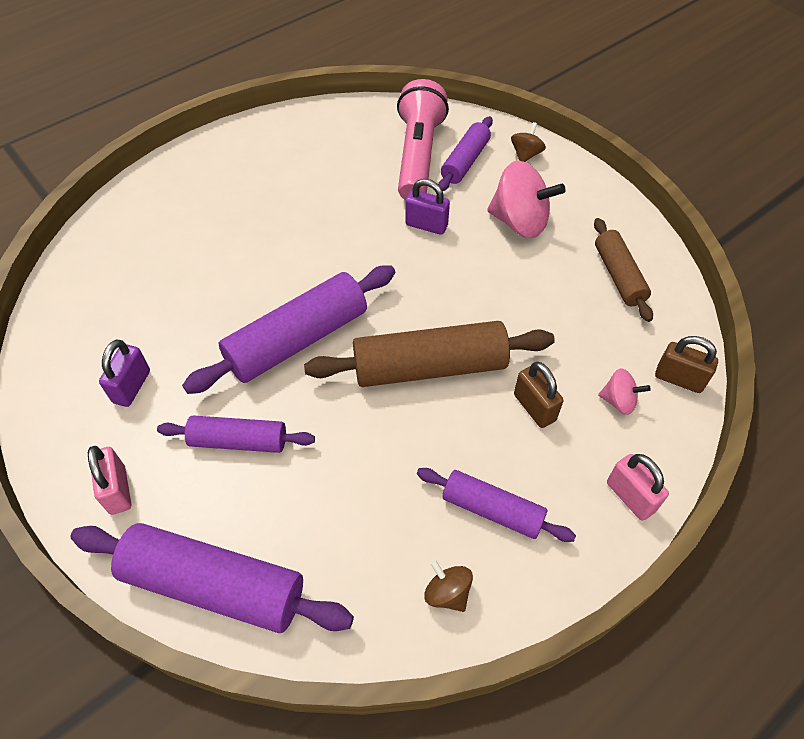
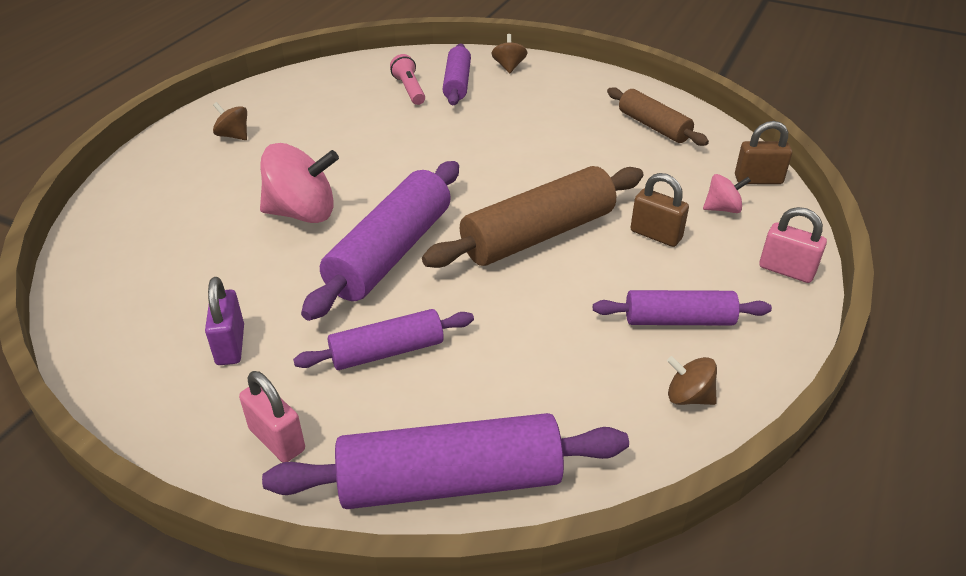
camera: 25 degrees left, 15 degrees down
pink flashlight [397,79,449,200] -> pink flashlight [390,54,425,105], size x0.49
purple padlock [405,179,450,235] -> none
pink spinning top [487,161,566,238] -> pink spinning top moved to [260,143,339,223]
none -> brown spinning top [213,102,247,140]

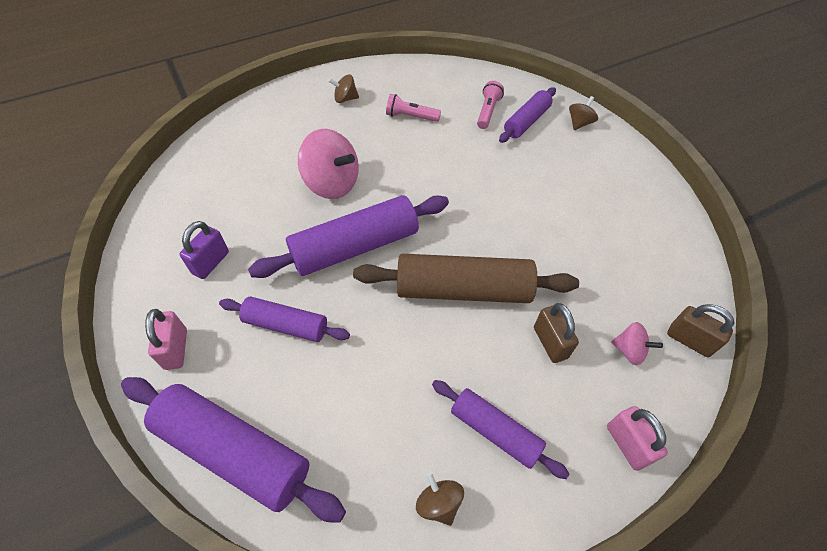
camera: 35 degrees right, 15 degrees up
brown spinning top [213,102,247,140] -> brown spinning top turned 75 degrees counterclockwise [328,74,359,103]
brown rolling pin [607,87,709,146] -> none
none -> pink flashlight [386,94,441,122]

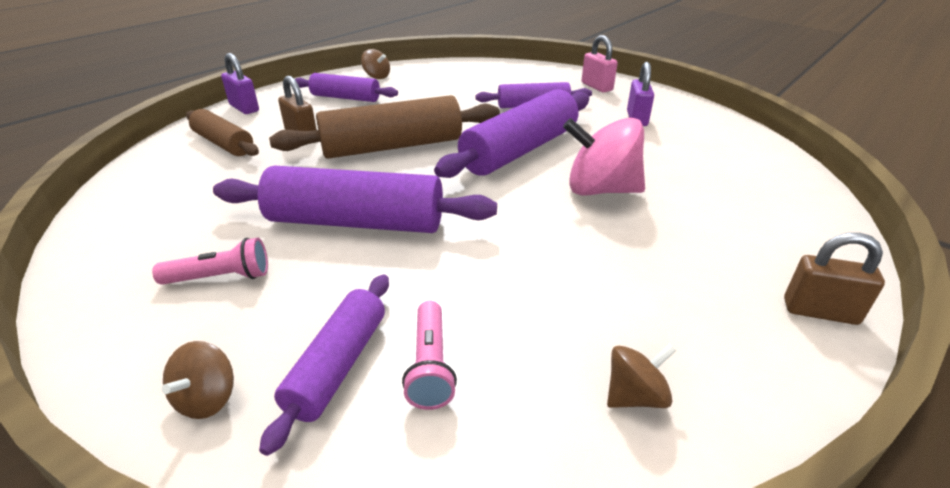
camera: 160 degrees right, 20 degrees down
purple rolling pin [121,377,346,523] -> purple rolling pin moved to [213,166,497,233]
brown spinning top [328,74,359,103] -> brown spinning top moved to [607,344,676,408]
pink flashlight [386,94,441,122] -> pink flashlight moved to [152,238,268,285]
pink padlock [607,406,668,471] -> purple padlock [221,53,259,114]
pink spinning top [611,322,663,366] -> brown rolling pin [186,109,259,156]
brown padlock [667,304,734,357] -> brown padlock moved to [784,233,885,325]

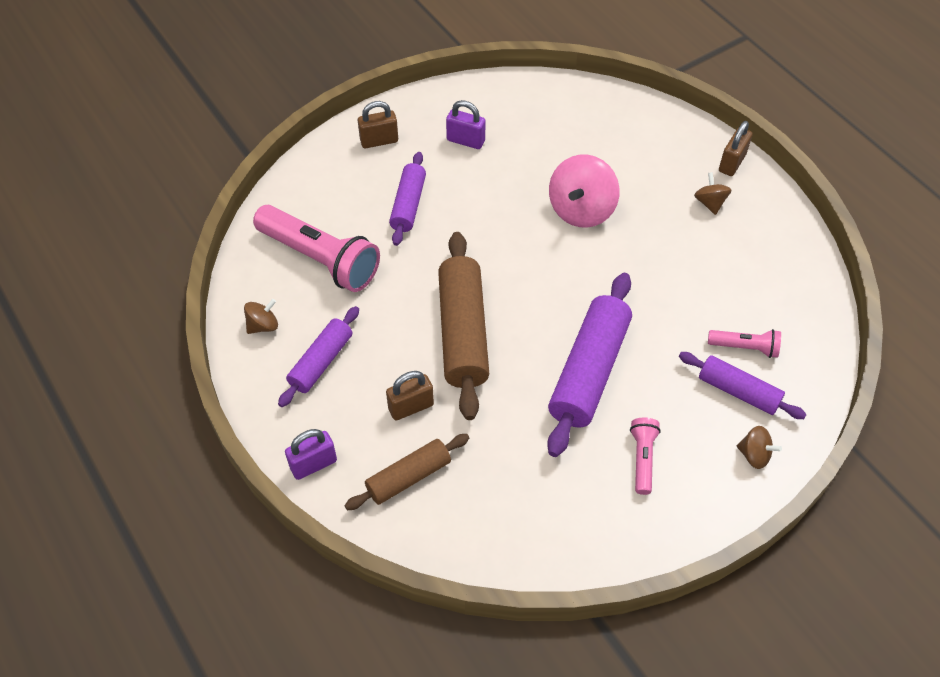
camera: 75 degrees left, 20 degrees up
purple rolling pin [434,89,589,178] -> none
pink padlock [582,35,618,92] -> brown padlock [358,101,398,148]
brown spinning top [607,344,676,408] -> brown spinning top moved to [694,172,731,215]
none -> pink flashlight [253,205,380,292]

